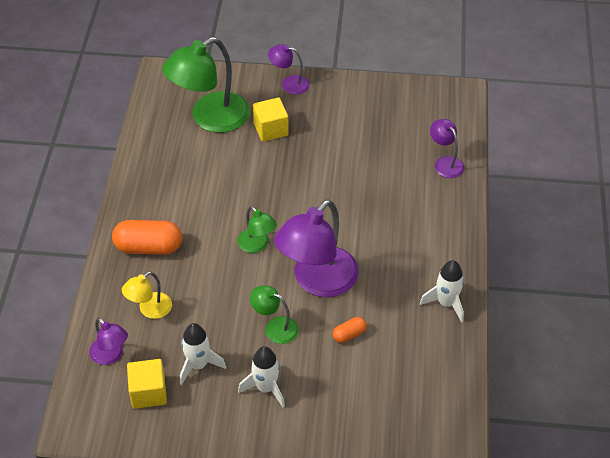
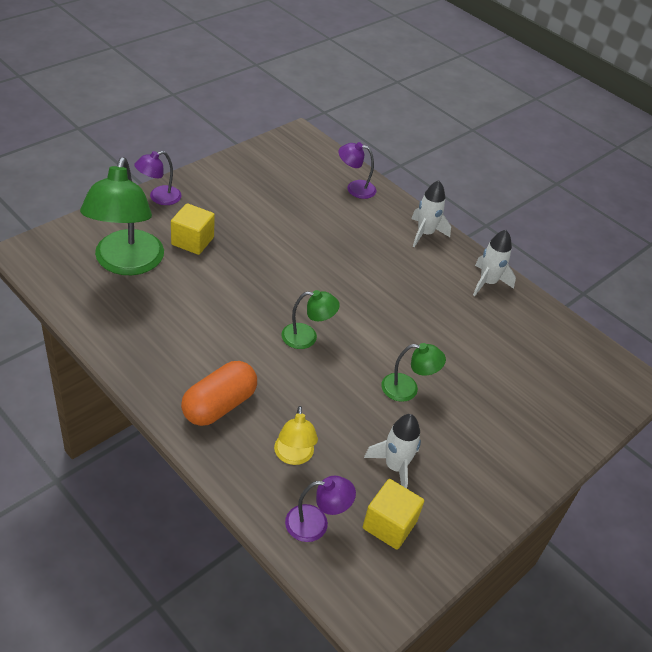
camera: 55 degrees left, 5 degrees down
white rocket [238,346,285,408] -> white rocket moved to [411,180,451,247]
green lamp [250,285,299,344] -> green lamp turned 150 degrees counterclockwise [381,343,446,402]
purple lamp [274,199,359,297] -> none
orange capsule [333,317,367,343] -> none

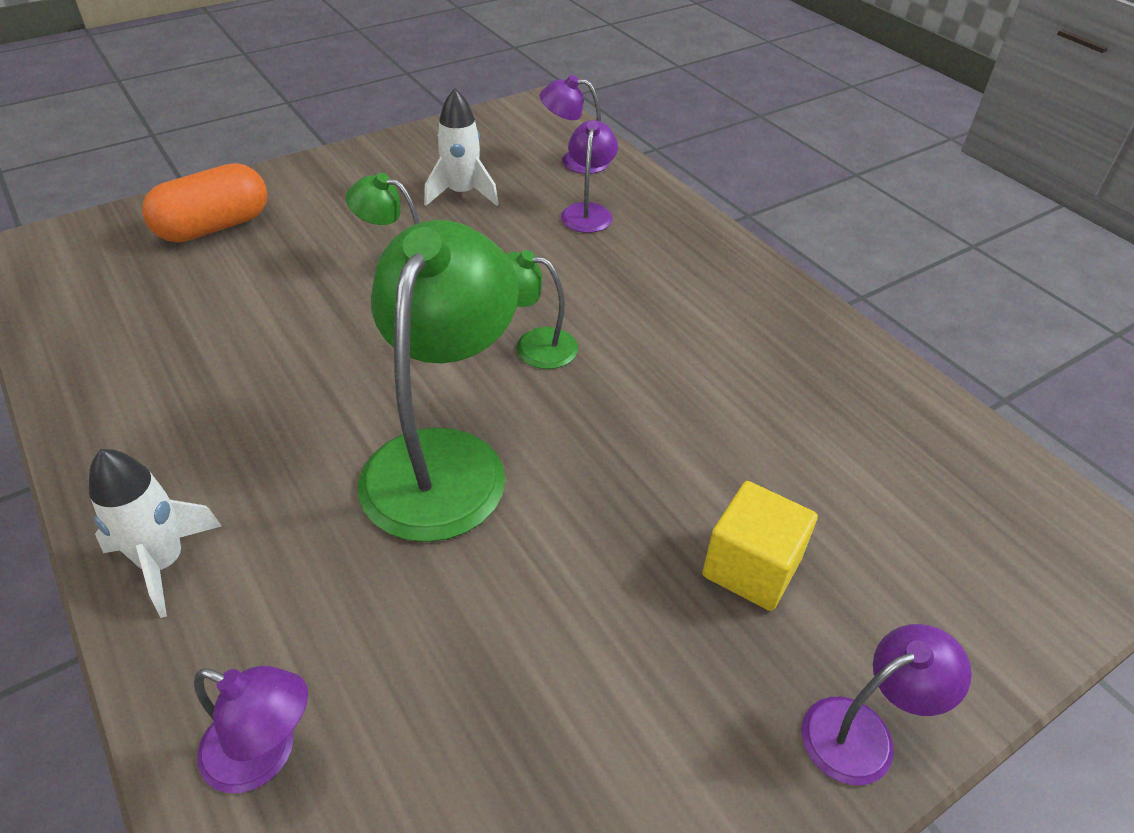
camera: 165 degrees left, 0 degrees up
green lamp [80,157,164,275] -> green lamp moved to [358,220,519,542]
orange capsule [181,361,257,426] -> orange capsule moved to [142,163,267,242]
yellow lamp [274,406,318,465] -> purple lamp [561,120,618,233]
yellow cube [363,479,424,550] -> none
white rocket [473,230,516,296] -> none

